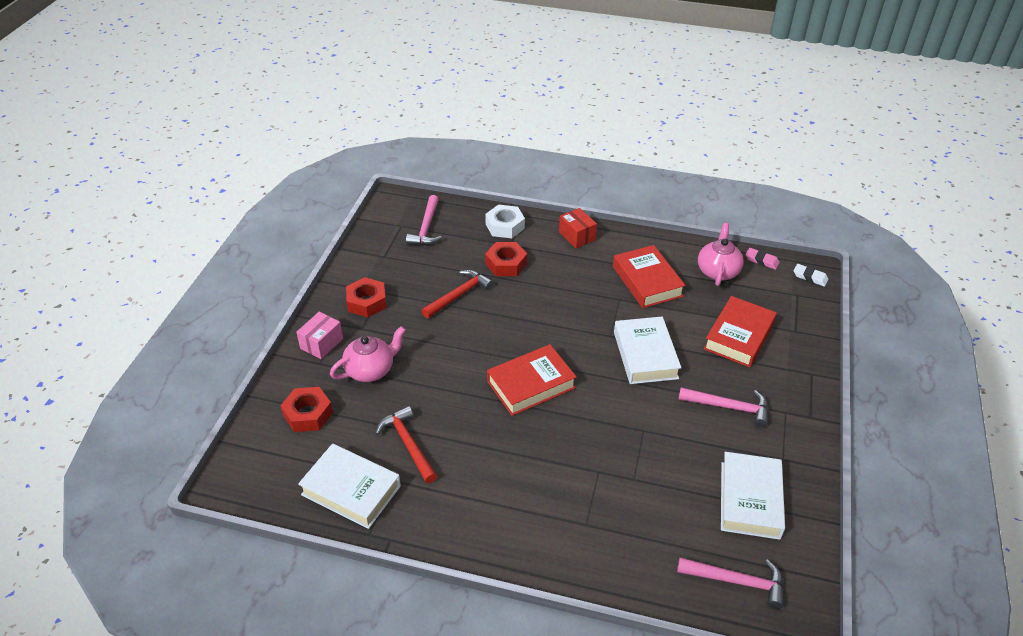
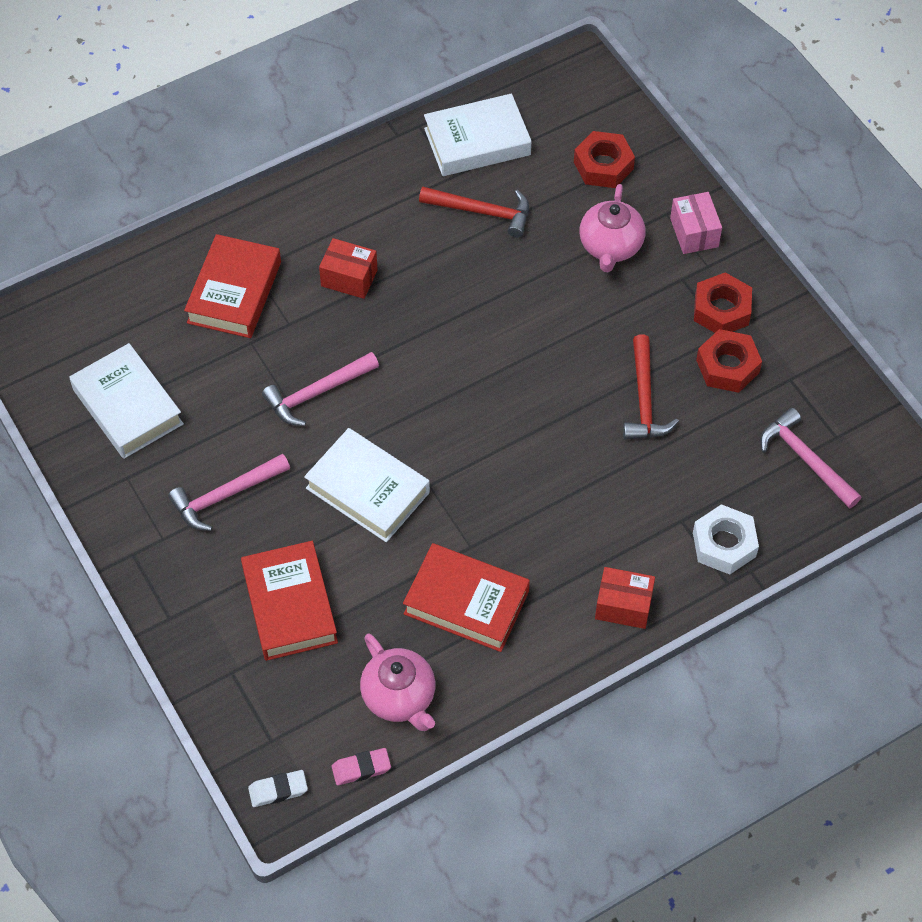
camera: 135 degrees right, 15 degrees up
red nut [485,242,527,276] -> red nut moved to [696,329,762,393]
red book [487,344,577,416] -> red book moved to [184,234,281,338]
pink hammer [677,557,783,609] -> pink hammer moved to [262,352,379,426]
none -> red box [319,238,378,299]

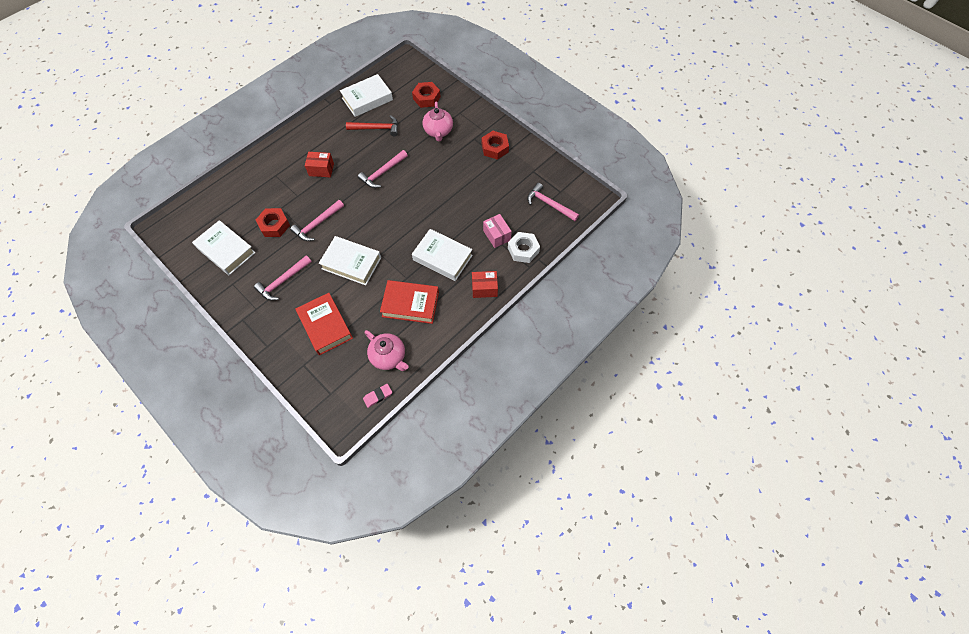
camera: 15 degrees left, 5 degrees up
red book [184,234,281,338] -> none
white eraser [248,770,308,807] -> none
red hammer [623,335,679,440] -> none
pink box [670,192,722,254] -> pink box moved to [483,214,512,248]
red nut [696,329,762,393] -> red nut moved to [256,208,290,237]
none -> pink hammer [358,150,408,188]
none -> white book [412,229,473,281]

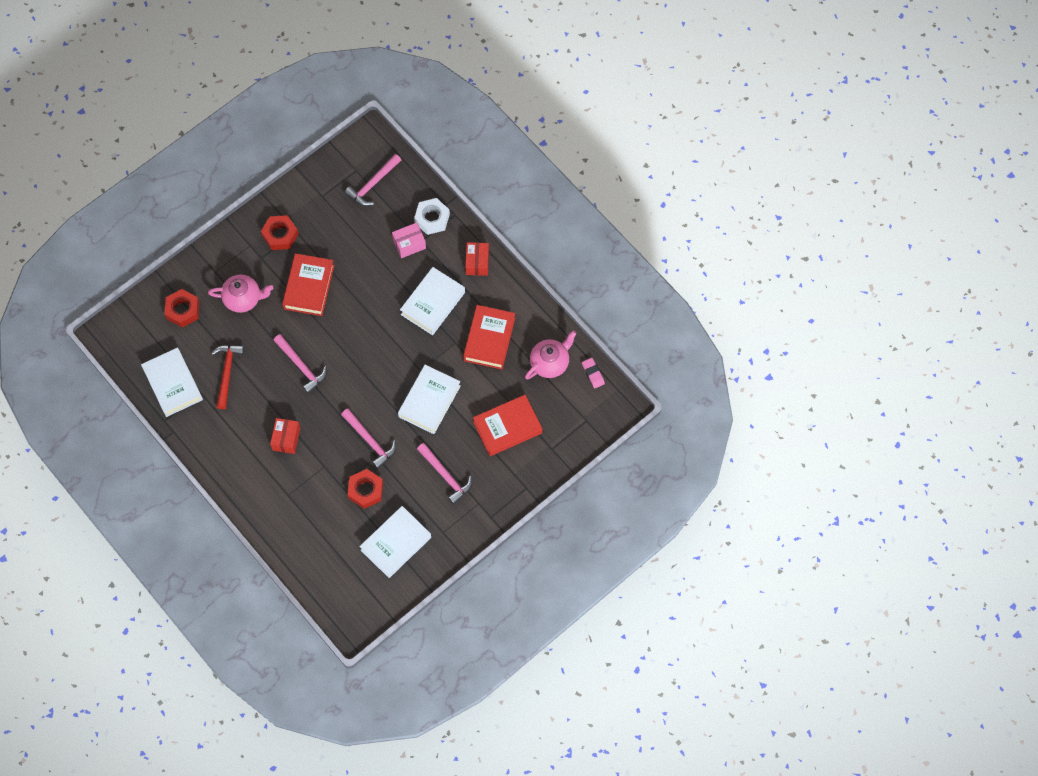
camera: 85 degrees left, 5 degrees up
none -> red book [282,253,334,316]

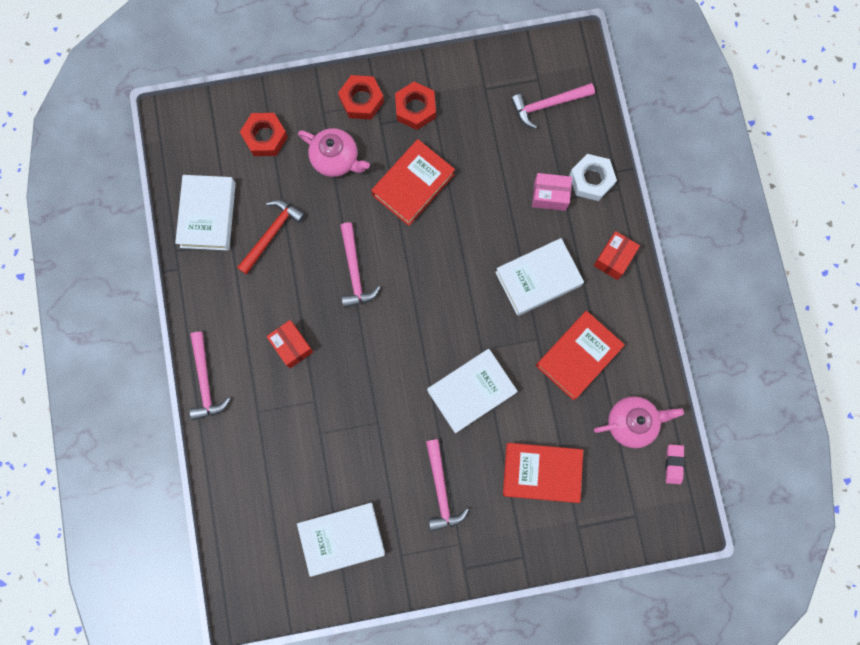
camera: 30 degrees right, 10 degrees up
red box [270,418,300,454] -> red box turned 75 degrees counterclockwise [266,320,313,368]
pink hammer [341,408,396,469] -> pink hammer moved to [190,332,230,420]
red nut [348,469,383,509] -> red nut moved to [338,75,384,120]

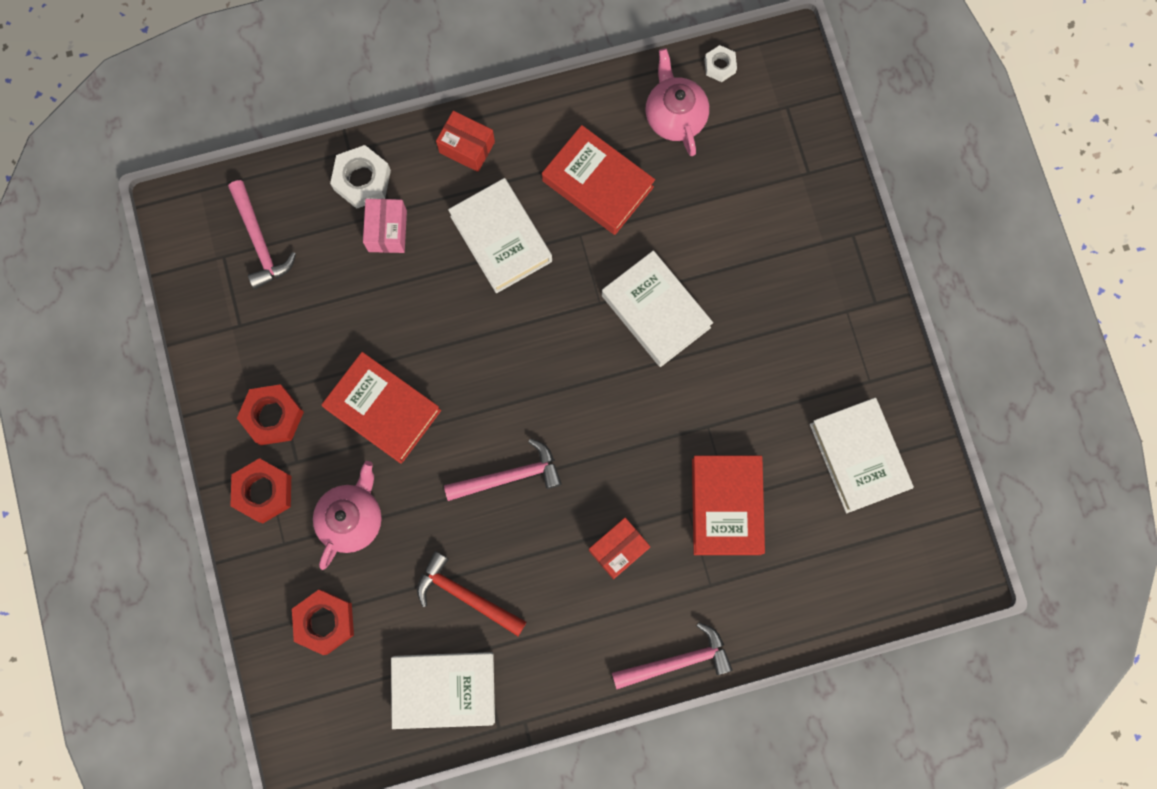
camera: 95 degrees left, 0 degrees up
pink hammer [426,439,469,532] -> none
red book [503,443,583,503] -> red book moved to [692,455,765,555]
pink eraser [666,444,685,484] -> white nut [704,45,737,82]

